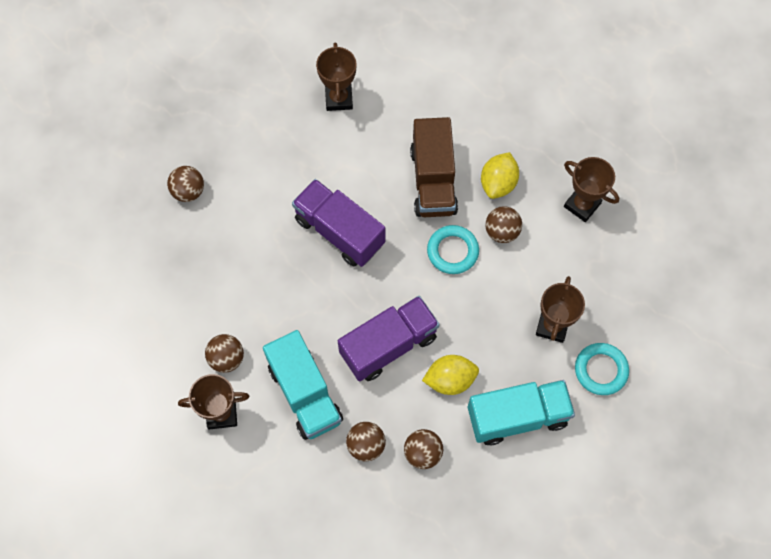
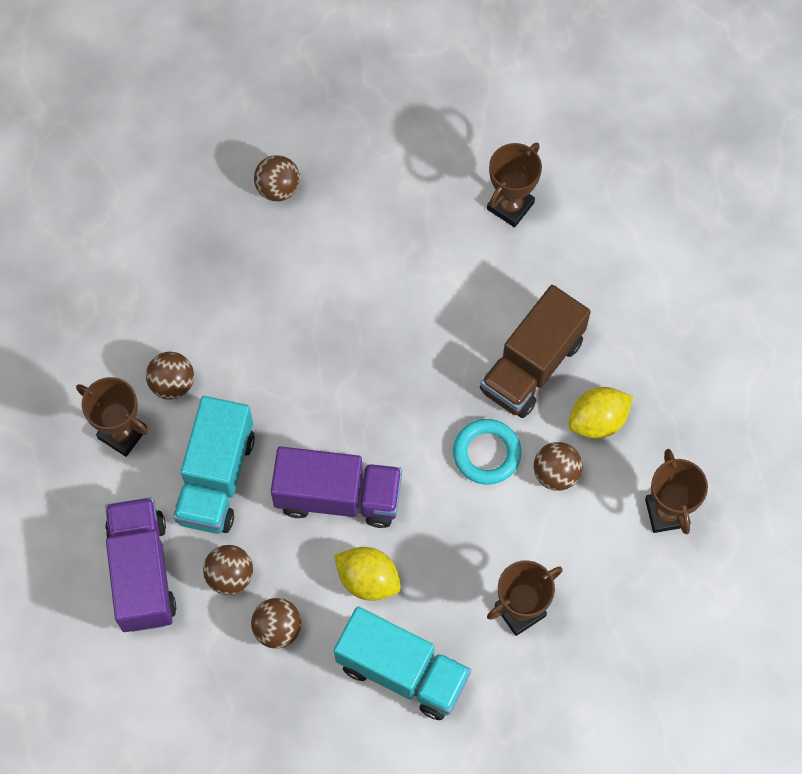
camera: 40 degrees right, 0 degrees up
purple truck [292,179,385,267] -> purple truck moved to [105,497,176,632]
turquoise ring [575,343,629,395] -> none

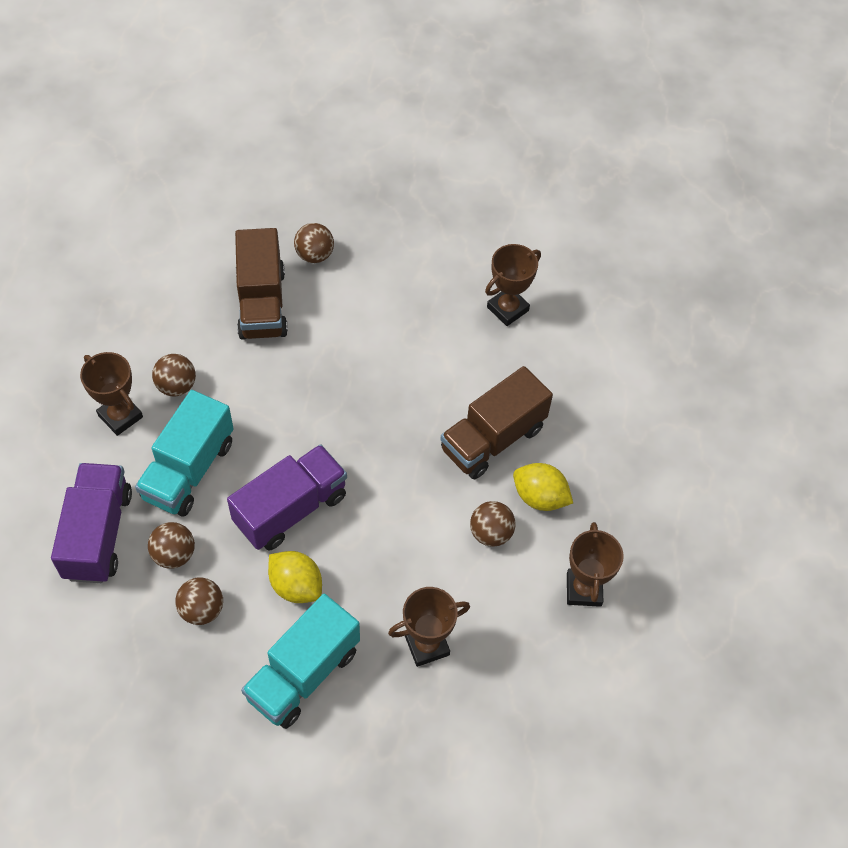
camera: 10 degrees right, 10 degrees down
purple truck [271,446,402,528] -> purple truck turned 60 degrees counterclockwise [227,444,347,550]
turquoise truck [334,607,471,720] -> turquoise truck turned 90 degrees clockwise [241,594,360,729]
turquoise ring [453,419,522,484] -> none
yellow lemon [568,387,633,439] -> yellow lemon turned 45 degrees clockwise [513,463,573,511]
none -> brown truck [235,228,288,340]

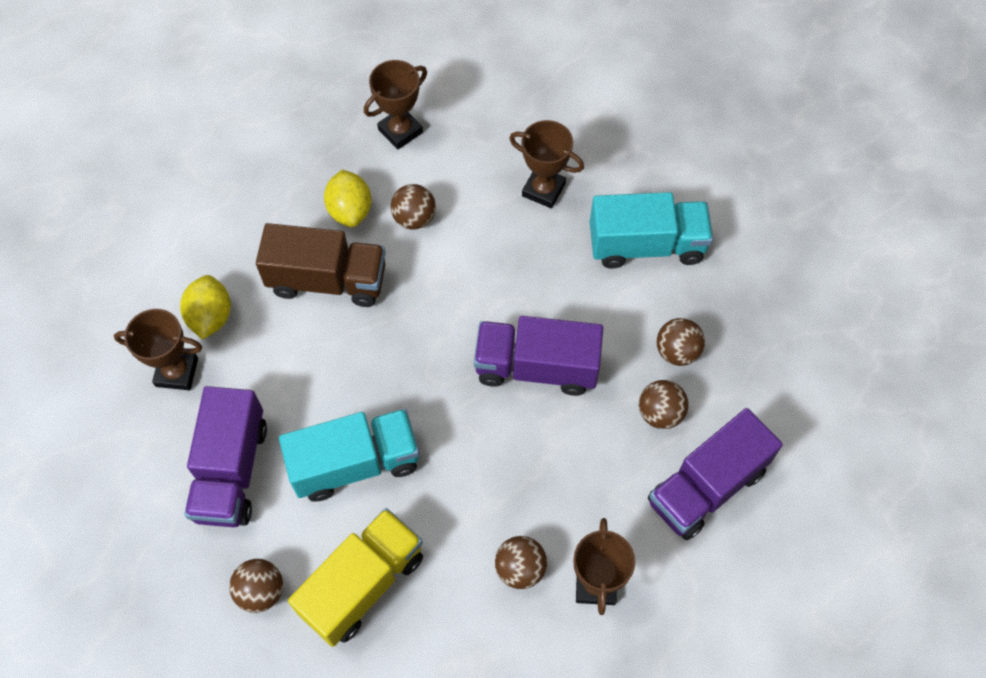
camera: 130 degrees left, 5 degrees up
turquoise truck [135,390,234,517] -> turquoise truck moved to [279,409,420,502]
brown truck [235,228,288,340] -> yellow truck [288,508,423,647]
yellow lemon [268,551,322,603] -> yellow lemon moved to [180,275,231,340]
none -> purple truck [184,386,267,527]

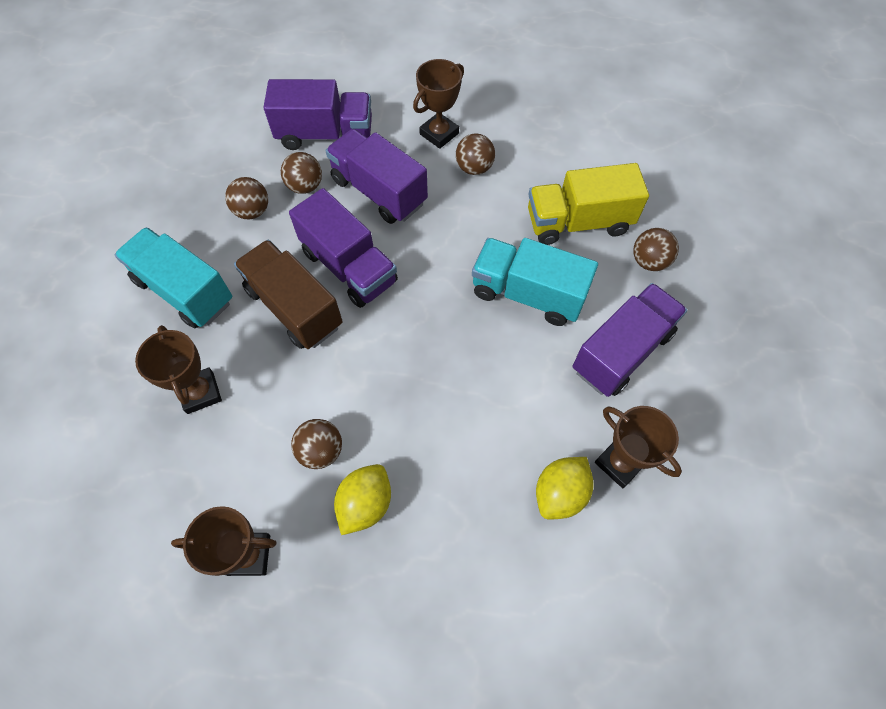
camera: 140 degrees left, 0 degrees up
brown truck [256,223,386,307] -> brown truck moved to [234,240,343,349]
none -> purple truck [326,129,428,224]

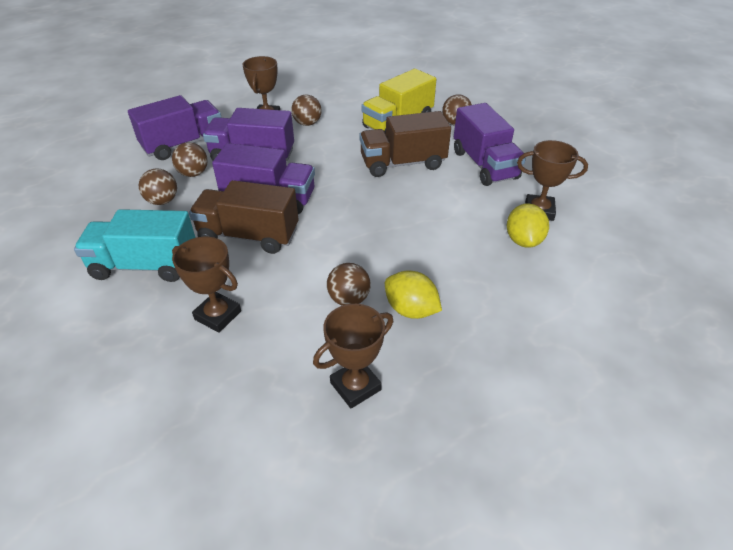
camera: 35 degrees left, 20 degrees down
yellow lemon [334,464,391,535] -> yellow lemon turned 45 degrees counterclockwise [385,271,442,319]
turquoise truck [472,238,598,326] -> brown truck [359,111,451,177]
purple truck [573,283,687,397] -> purple truck turned 150 degrees clockwise [454,103,526,186]

